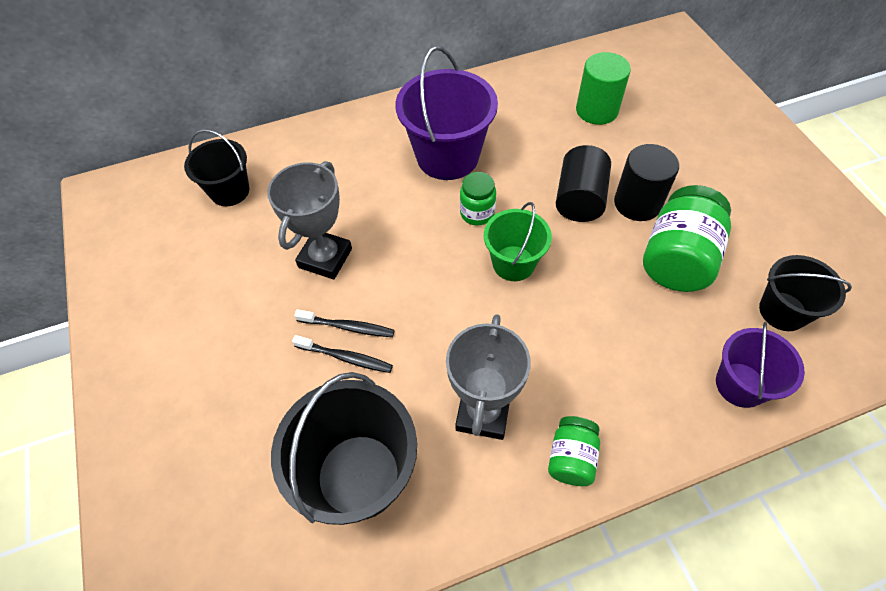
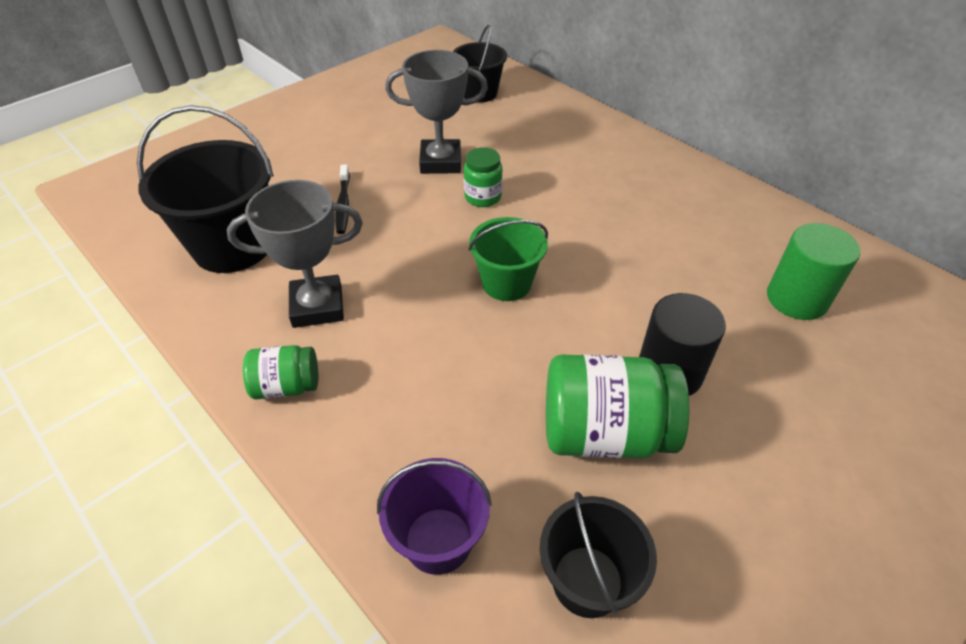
camera: 65 degrees right, 10 degrees down
black toothbrush [294,309,395,337] -> none
purple bucket [396,46,498,180] -> none
green jar [460,172,496,226] -> green jar moved to [464,147,503,207]
black cylinder [556,145,611,222] -> none

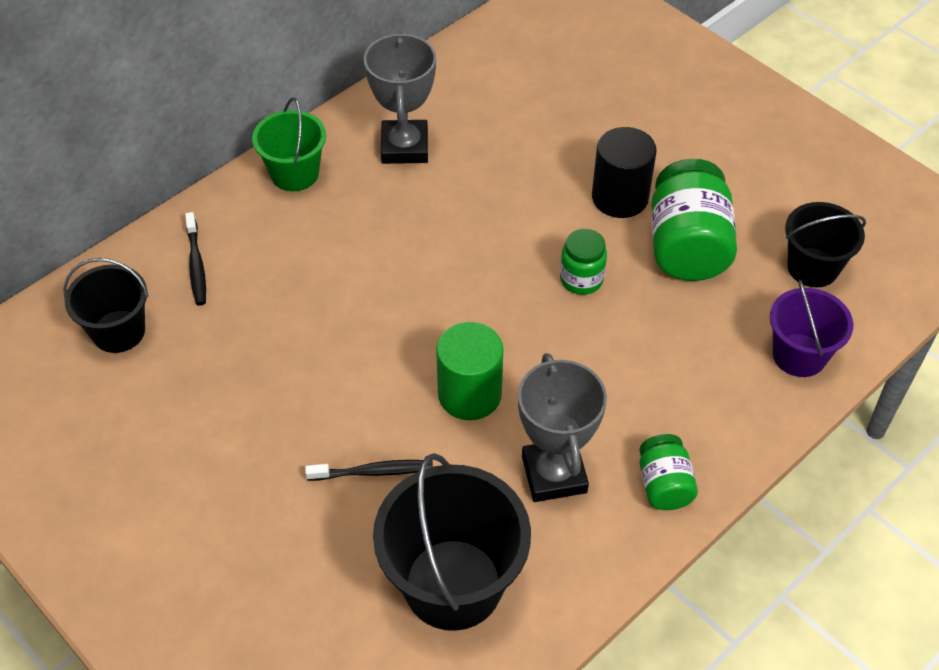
camera: 90 degrees left, 5 degrees up
grey trophy [385,50,488,174] -> grey trophy moved to [364,32,436,164]
green jar [464,147,503,207] -> green jar moved to [560,229,607,295]
green bucket [469,217,548,301] -> green bucket moved to [252,98,326,191]
green cylinder [767,223,860,320] -> green cylinder moved to [436,322,503,420]
none -> black toothbrush [185,212,206,306]

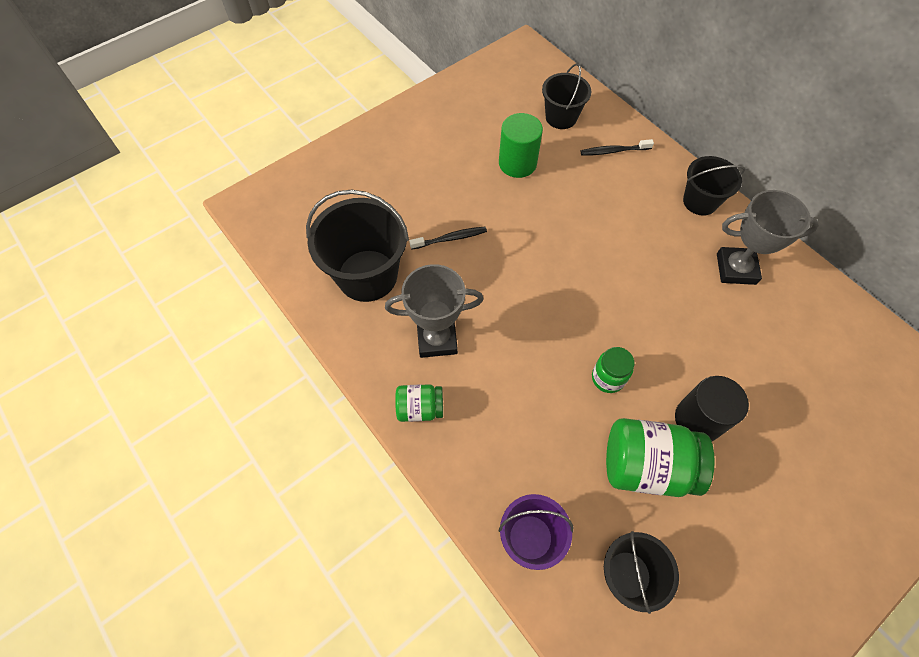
camera: 95 degrees right, 10 degrees up
green bucket [252,98,326,191] -> black bucket [683,156,745,216]
black toothbrush [305,460,433,481] -> black toothbrush turned 105 degrees counterclockwise [409,227,487,250]
green cylinder [436,322,503,420] -> green cylinder moved to [499,113,543,178]

